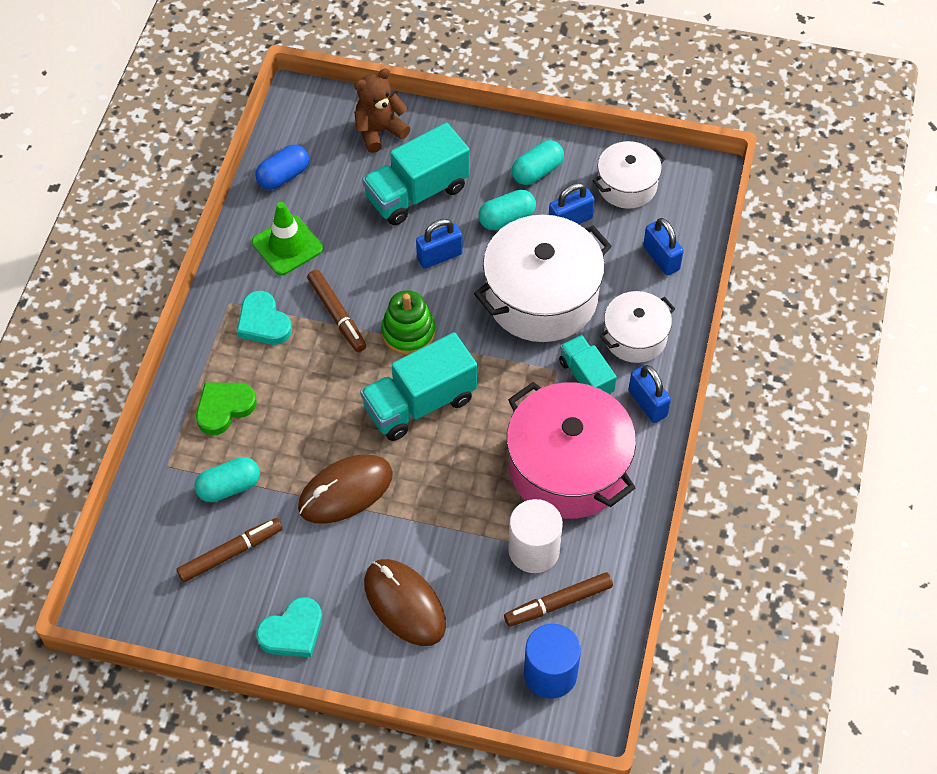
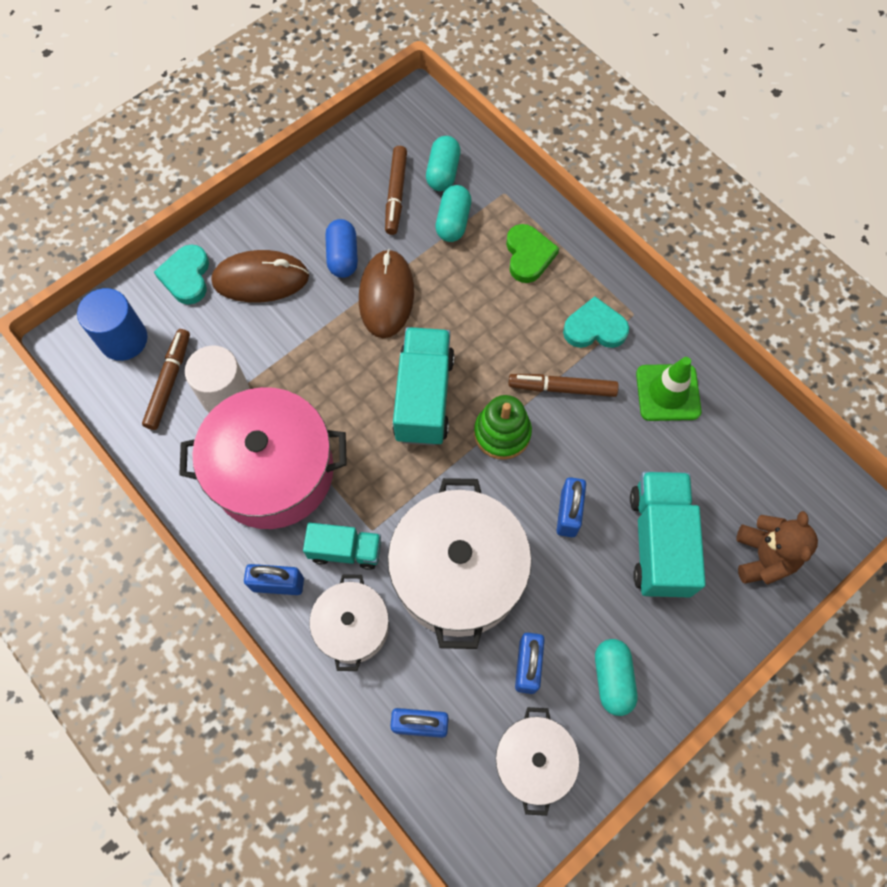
camera: 125 degrees right, 10 degrees up
blue capsule [255,145,309,190] -> blue capsule moved to [325,219,358,278]
turquoise heart [256,597,322,657] -> turquoise heart moved to [154,244,209,305]
turquoise capsule [478,190,536,230] -> turquoise capsule moved to [426,136,461,191]

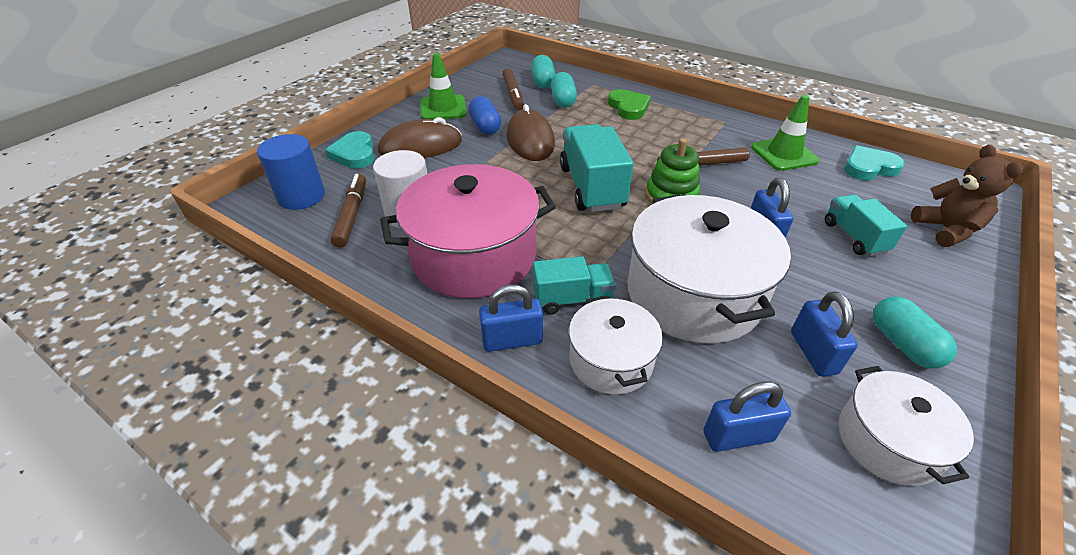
camera: 15 degrees left, 25 degrees down
turquoise heart [563,296,629,348] -> turquoise heart moved to [844,145,905,181]
turquoise truck [630,472,706,598] -> turquoise truck [825,194,907,256], size x0.60
none -> green traffic cone [421,53,466,120]

